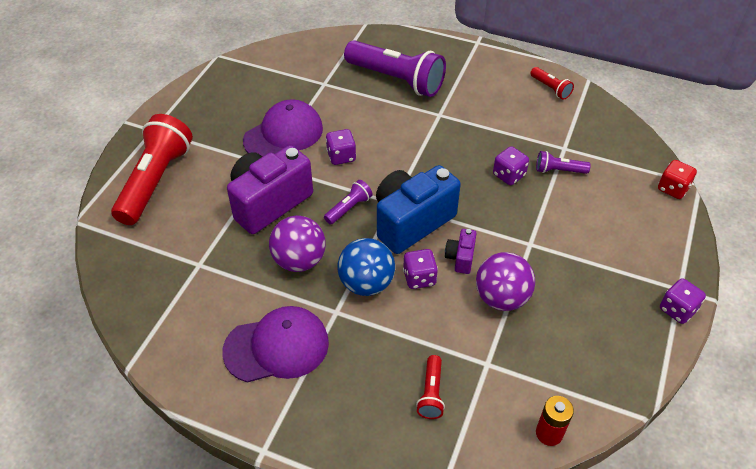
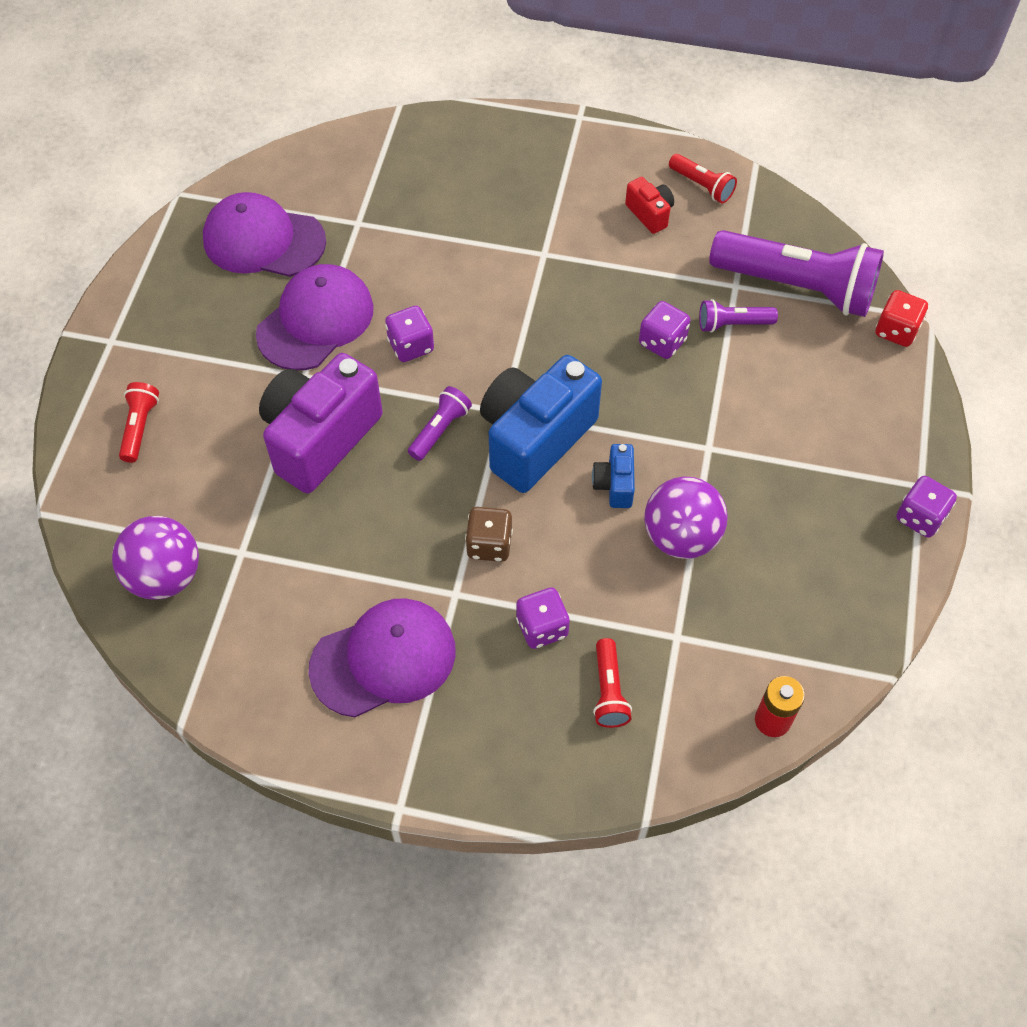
camera: 10 degrees left, 10 degrees up
red flashlight [111,114,193,225] -> red flashlight [119,382,159,463], size x0.45
purple ball [269,216,326,272] -> purple ball moved to [112,516,199,600]
blue ball [337,238,395,296] -> brown dice [465,507,513,562]
purple flashlight [344,40,446,97] -> purple flashlight moved to [709,230,884,317]
purple dice [403,249,438,289] -> purple dice moved to [516,587,570,649]
purple camera [445,229,477,274] -> blue camera [592,444,635,508]
none -> purple cap [203,192,326,277]
none -> red camera [625,177,674,234]

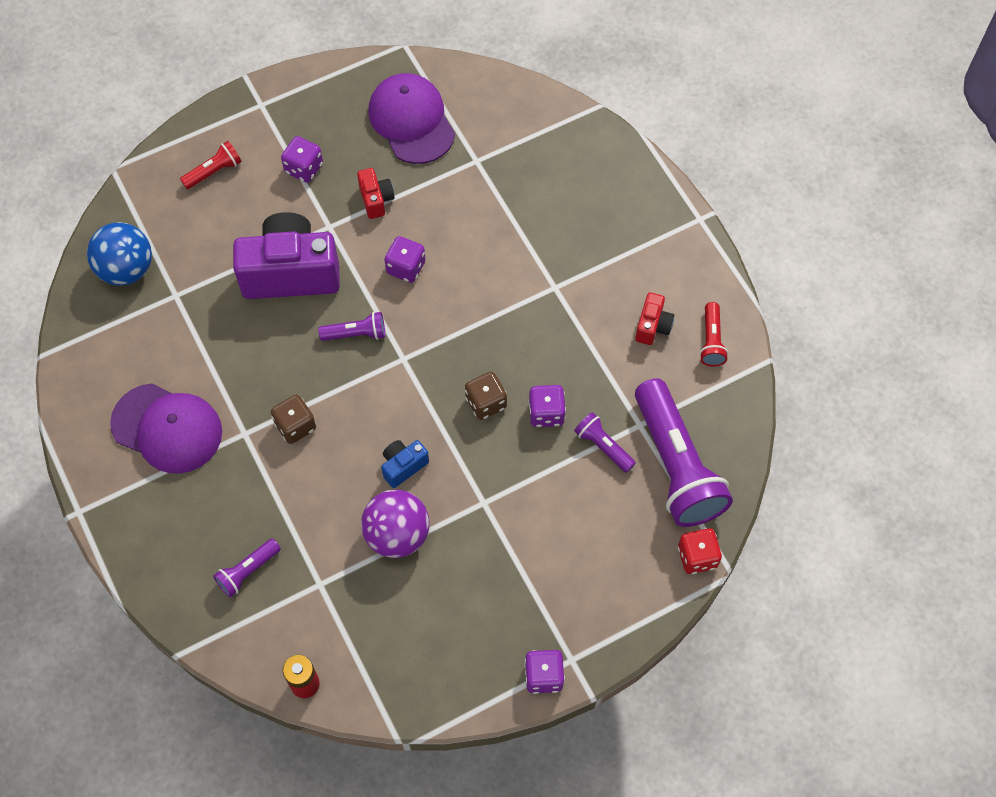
camera: 50 degrees right, 5 degrees up
purple ball [112,516,199,600] -> blue ball [87,222,152,286]
purple cap [256,264,374,370] -> red camera [357,168,395,219]
blue camera [480,355,602,493] -> none
purple dice [516,587,570,649] -> purple dice moved to [281,136,323,183]
red flashlight [593,638,632,728] -> purple flashlight [213,538,281,598]
none -> brown dice [465,372,507,420]

